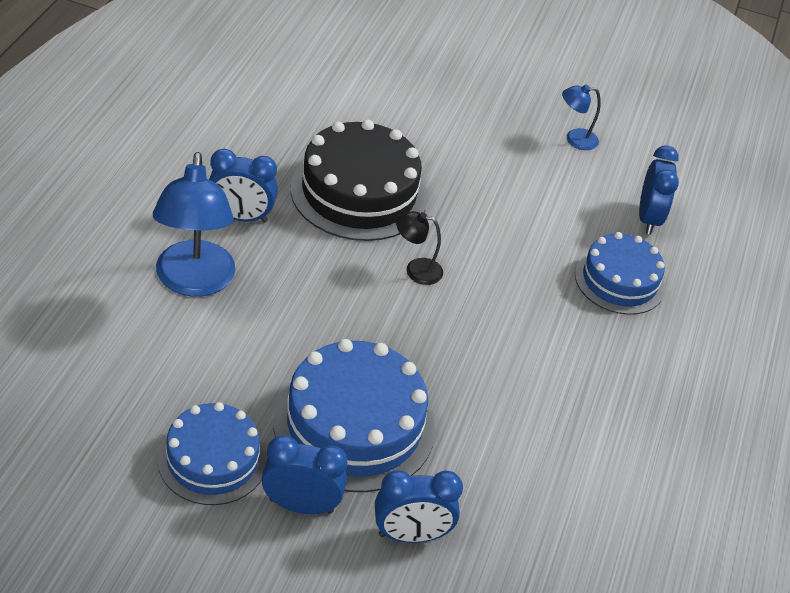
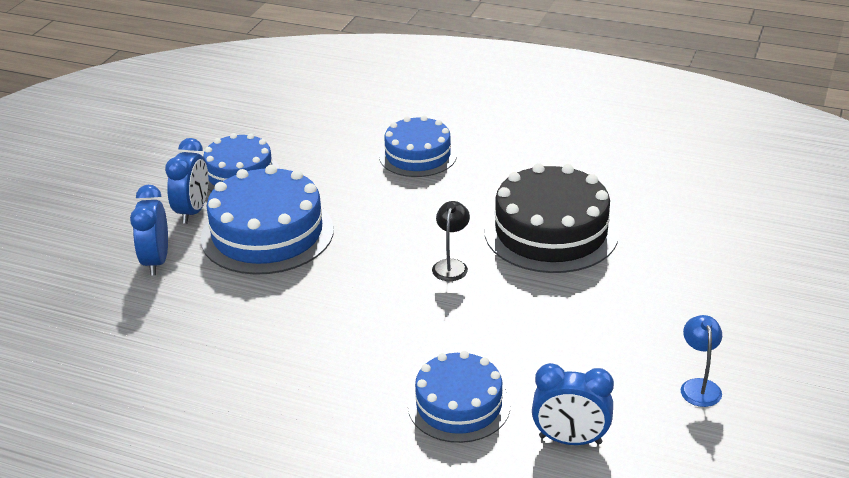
camera: 100 degrees right, 10 degrees down
blue lamp [153,152,235,297] -> blue cake [379,116,457,177]
blue clock [209,149,278,223] -> none

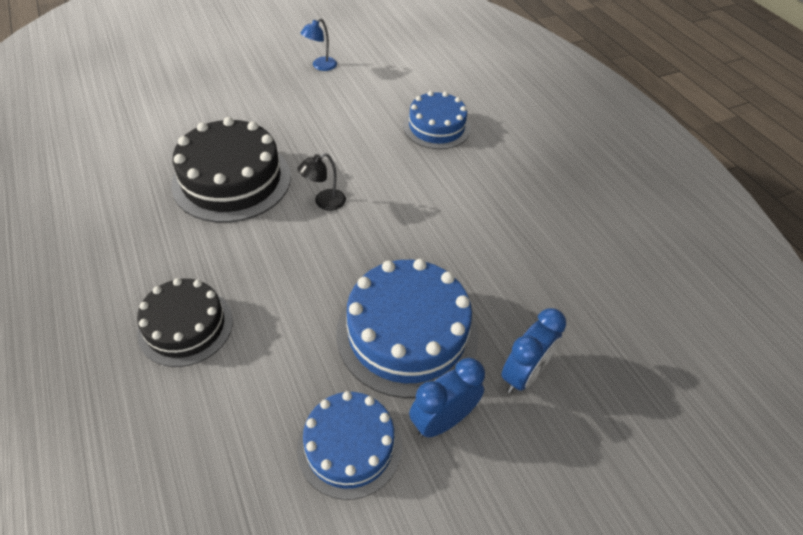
camera: 140 degrees left, 15 degrees up
blue cake [379,116,457,177] -> black cake [137,278,233,367]
blue clock [532,363,614,445] -> none

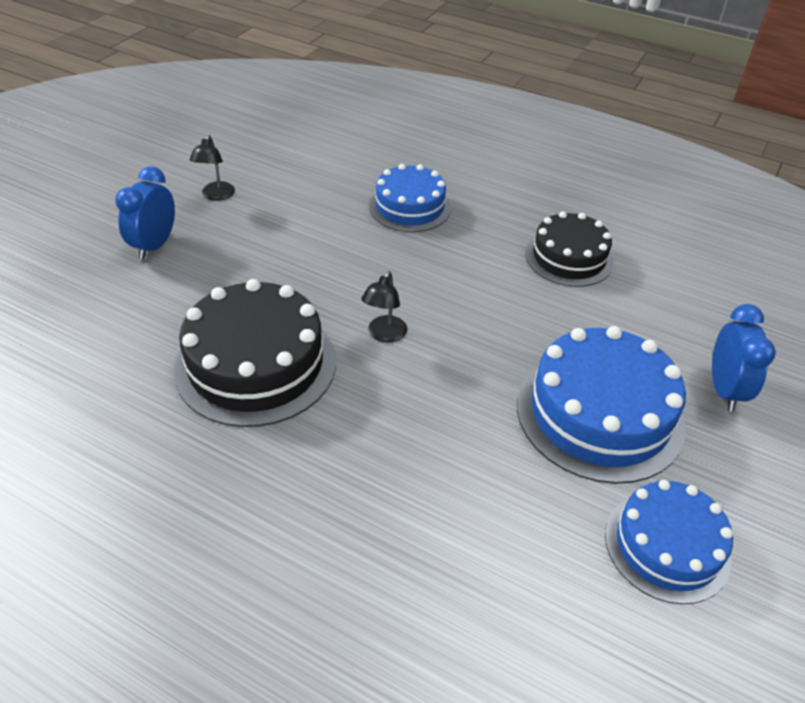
camera: 35 degrees left, 5 degrees down
black cake [137,278,233,367] -> black cake moved to [525,211,614,287]
blue lamp [300,19,337,71] -> black lamp [190,135,235,201]
blue clock [409,358,485,437] -> blue clock moved to [115,166,175,260]

